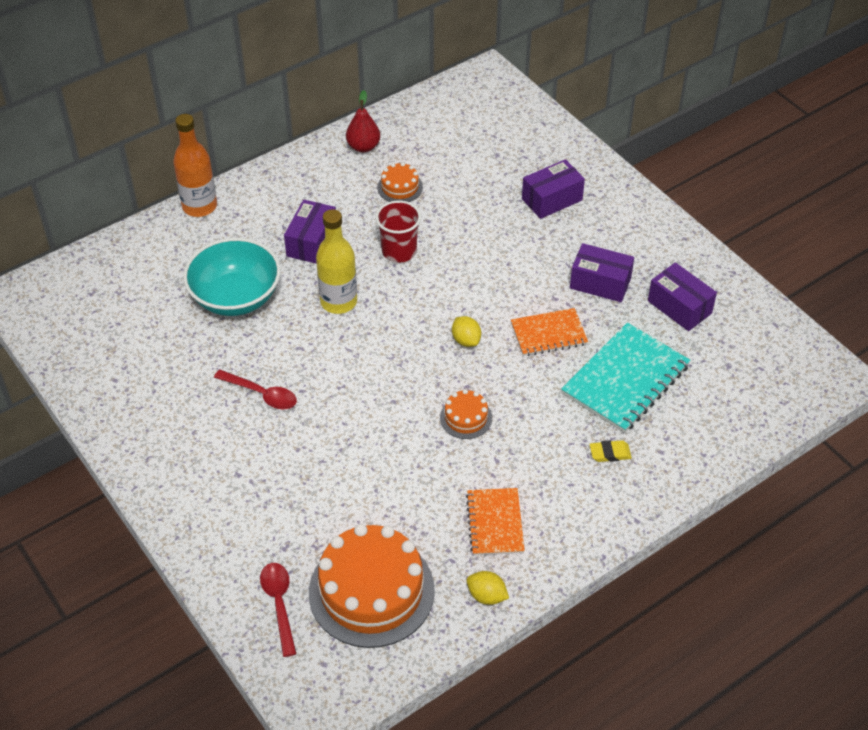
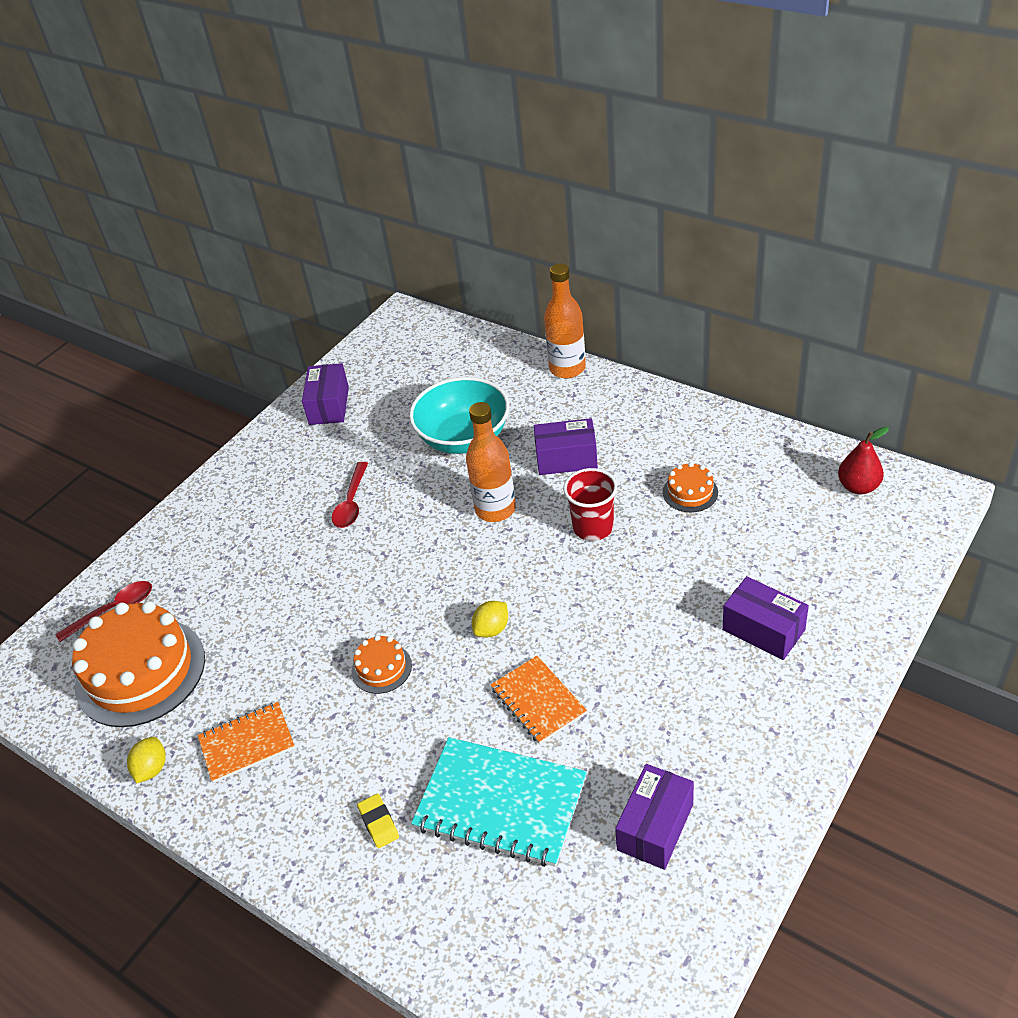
camera: 75 degrees right, 5 degrees down
yellow bottle [316,209,357,314] -> orange bottle [466,402,516,522]
red pear [346,90,380,152] -> red pear moved to [838,427,889,494]
purple box [570,243,634,302] -> purple box moved to [302,363,349,425]

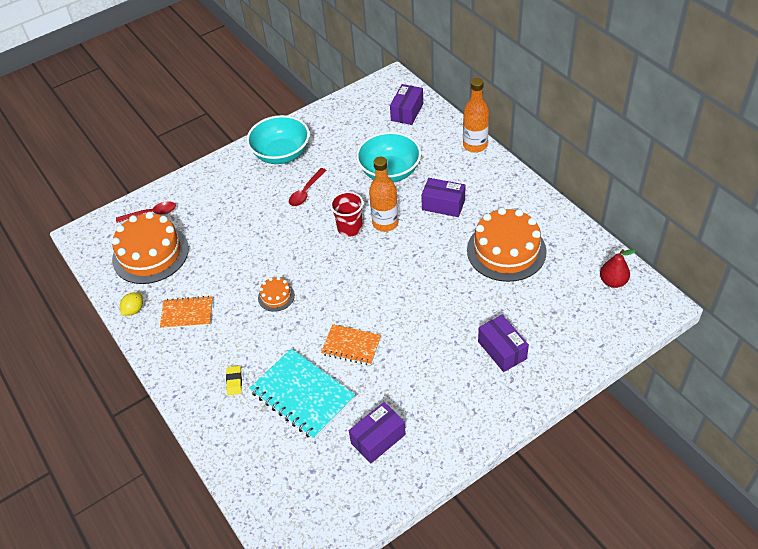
camera: 20 degrees right, 5 degrees up
purple box [302,363,349,425] -> purple box moved to [390,84,423,125]
yellow lemon [472,601,508,638] -> none
orange notebook [491,656,587,744] -> orange notebook turned 60 degrees counterclockwise [321,324,381,365]
red cup [563,468,618,541] -> red cup moved to [330,191,364,237]
orange cake [663,462,718,512] -> orange cake [467,207,547,282], size x2.19
none -> turquoise bowl [247,115,310,164]

